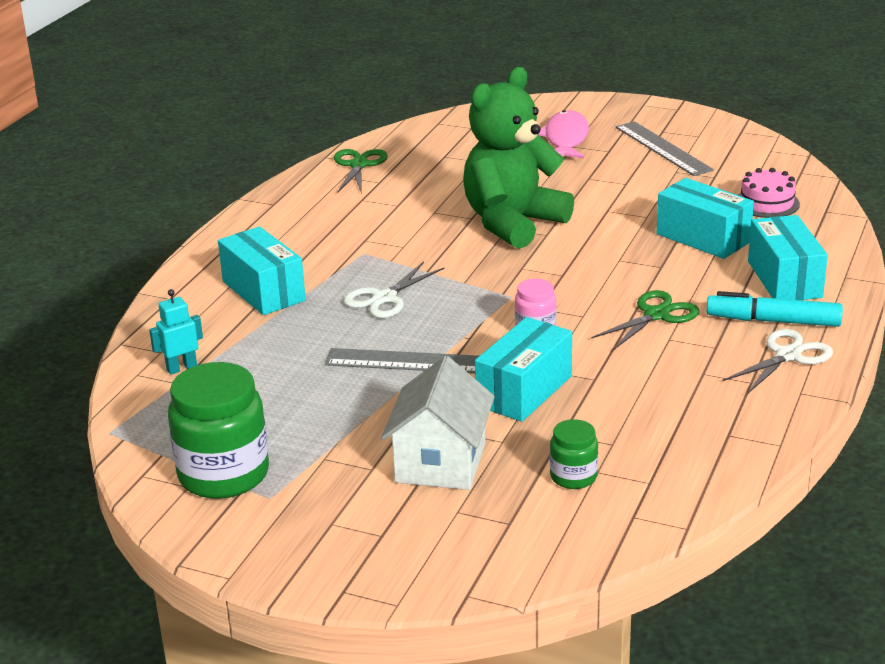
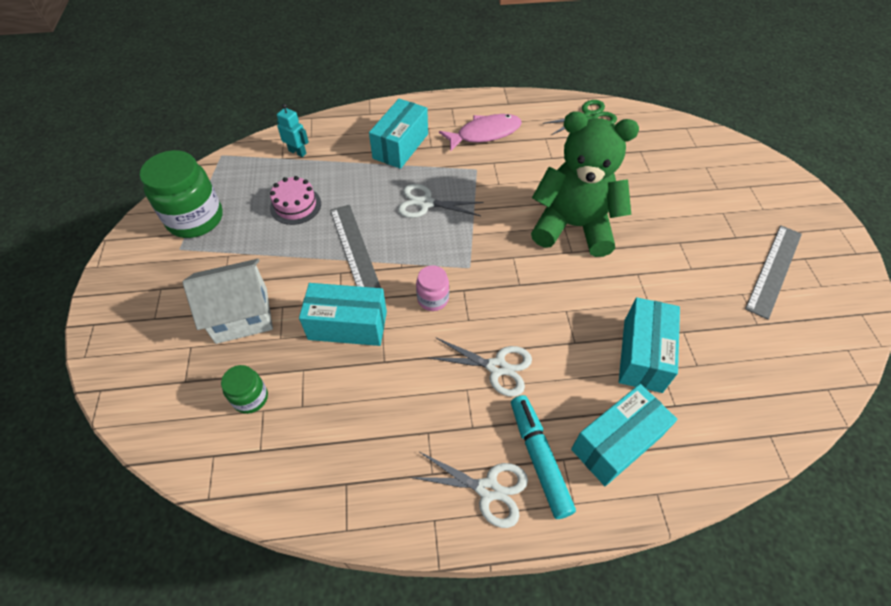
camera: 60 degrees right, 25 degrees up
pink fish [538,110,589,159] -> pink fish moved to [439,114,522,151]
green scissors [591,290,699,350] -> white scissors [429,337,532,397]
pink cake [738,168,800,218] -> pink cake moved to [270,176,321,225]

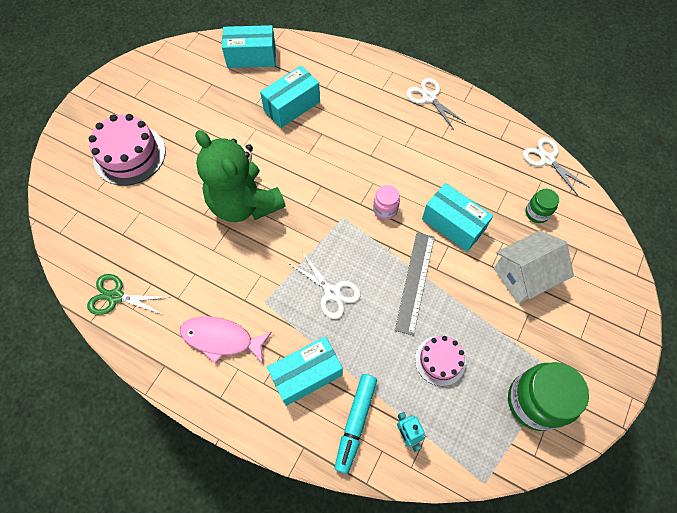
camera: 145 degrees left, 10 degrees up
white house [182,259,273,344] -> white house turned 45 degrees counterclockwise [494,231,574,304]
white scissors [429,337,532,397] -> white scissors moved to [523,137,590,195]
turquoise marker [511,395,576,519] -> turquoise marker moved to [335,374,377,474]
turquoise box [571,384,677,486] -> turquoise box moved to [222,25,276,68]
grey ruler [745,225,802,320] -> none
none -> pink cake [89,114,165,186]

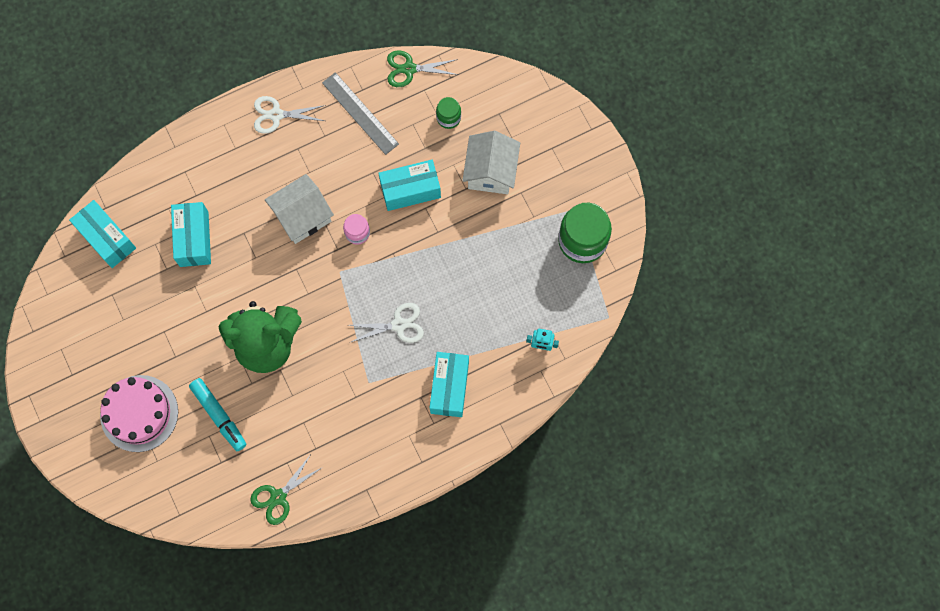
camera: 55 degrees left, 10 degrees up
pink fish [180,316,272,364] -> none
turquoise box [222,25,276,68] -> turquoise box turned 75 degrees counterclockwise [69,200,136,268]
turquoise marker [335,374,377,474] -> turquoise marker moved to [189,378,246,451]
grey ruler [395,233,434,336] -> grey ruler moved to [322,72,399,155]
pink cake [415,336,466,386] -> none
white scissors [523,137,590,195] -> green scissors [387,50,458,87]
none -> white house [265,174,334,244]

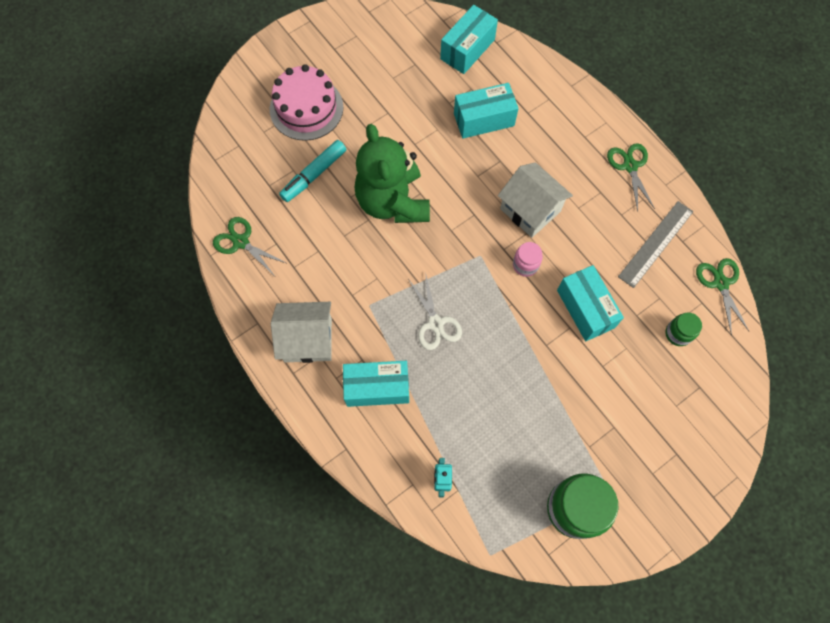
camera: 80 degrees right, 5 degrees down
white scissors [254,96,326,134] -> green scissors [607,143,655,212]
white house [462,131,520,194] -> white house moved to [271,302,332,363]

